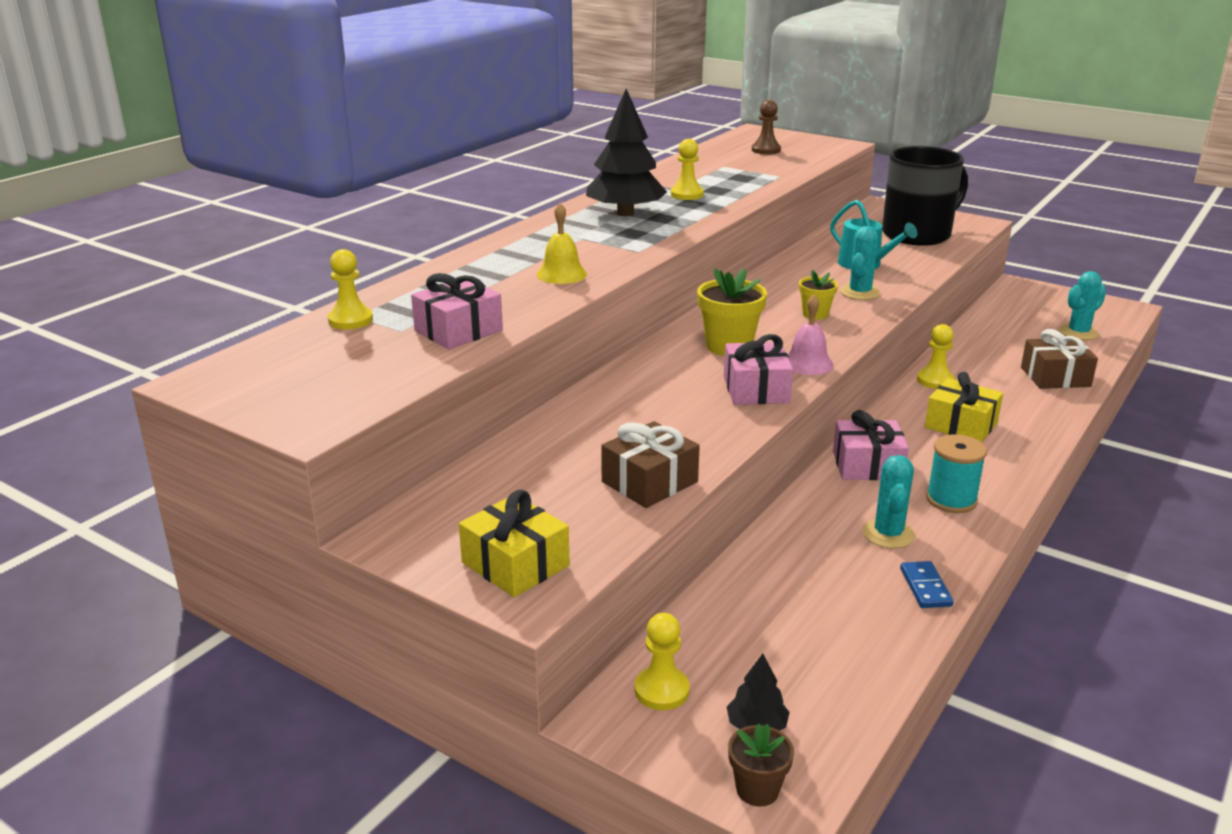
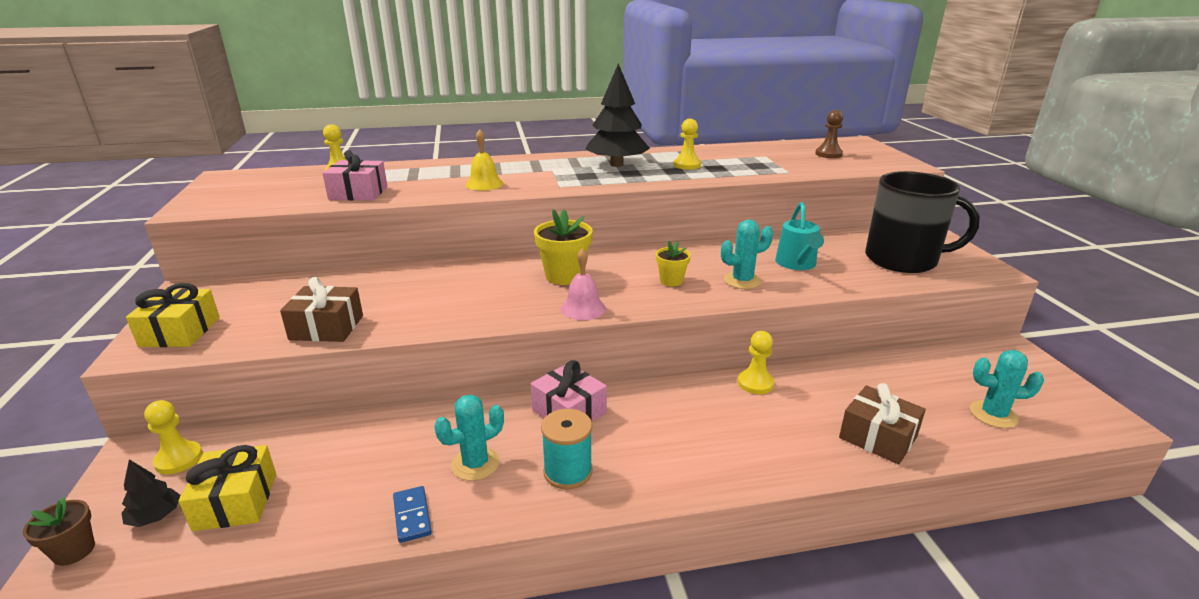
camera: 45 degrees right, 0 degrees up
pink gift [724,334,793,405] -> none
blue domino [900,561,953,608] -> blue domino turned 60 degrees counterclockwise [393,486,432,543]
yellow gift [925,372,1003,442] -> yellow gift moved to [179,445,276,531]

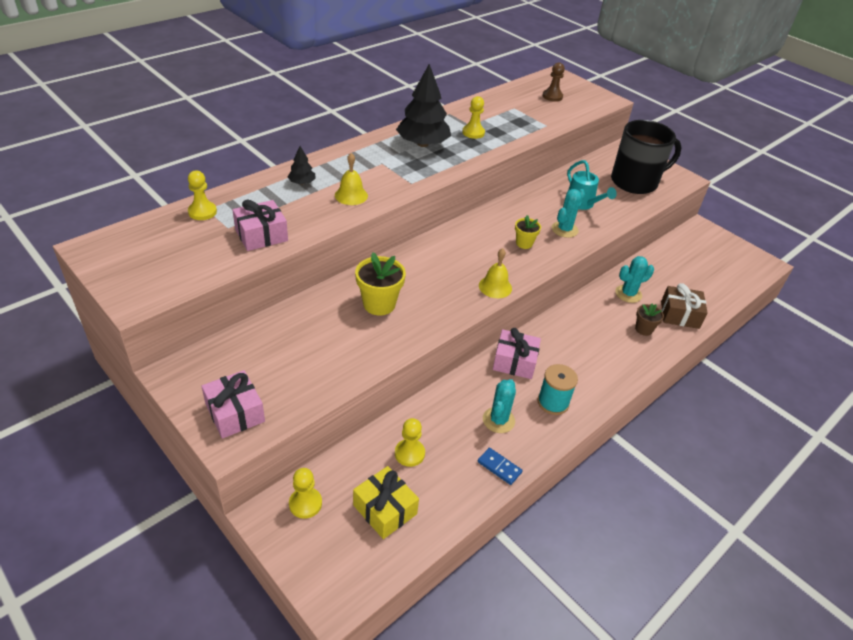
camera: 35 degrees left, 15 degrees up
brown flower pot [23,497,95,566] -> brown flower pot moved to [635,303,664,336]
black tree [121,459,180,527] -> black tree moved to [288,146,316,185]
yellow gift [126,283,220,347] -> pink gift [201,370,265,439]
brown gift [280,277,363,342] -> none
yellow flower pot [534,209,593,285] -> yellow flower pot moved to [355,252,406,315]
pink bell [561,248,606,320] -> yellow bell [479,248,512,298]
yellow pawn [738,331,774,394] -> yellow pawn moved to [395,418,425,467]
turquoise cactus [970,350,1044,428] -> turquoise cactus moved to [615,256,654,303]

